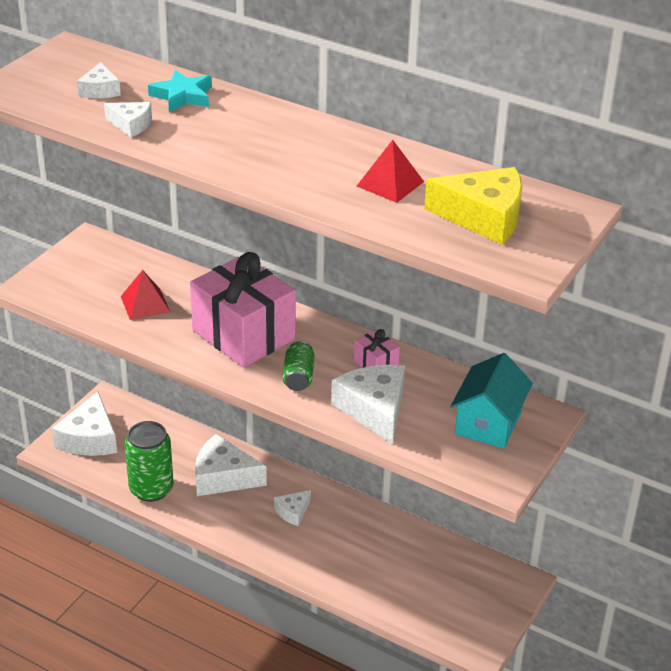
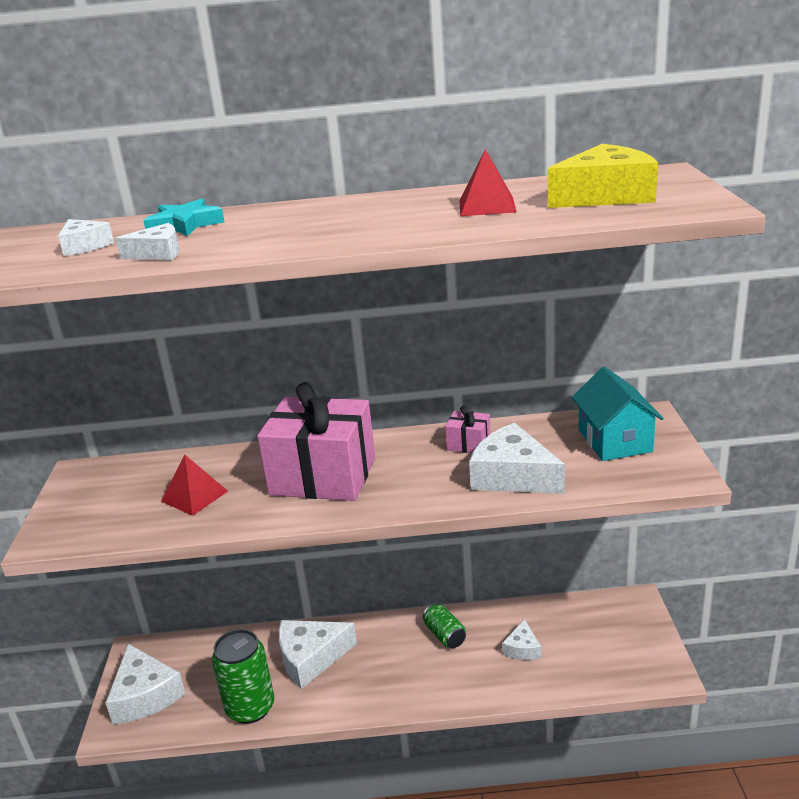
camera: 30 degrees left, 10 degrees down
white cheese [274,490,311,526] -> white cheese moved to [502,619,541,660]
green can [282,341,315,391] -> green can moved to [423,603,466,648]

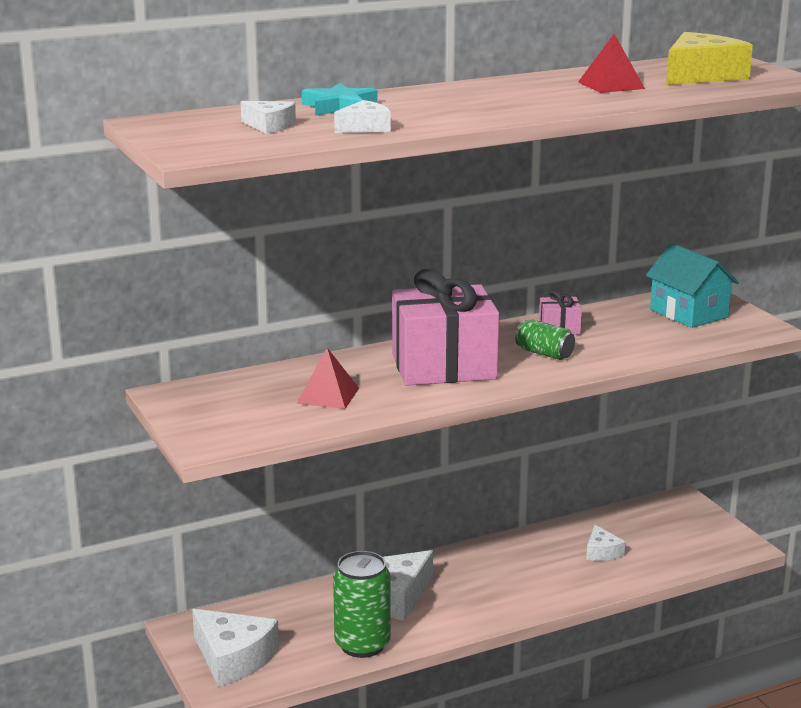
camera: 25 degrees left, 5 degrees down
green can [423,603,466,648] -> green can moved to [515,319,575,360]
white cheese [469,423,565,494] -> none

